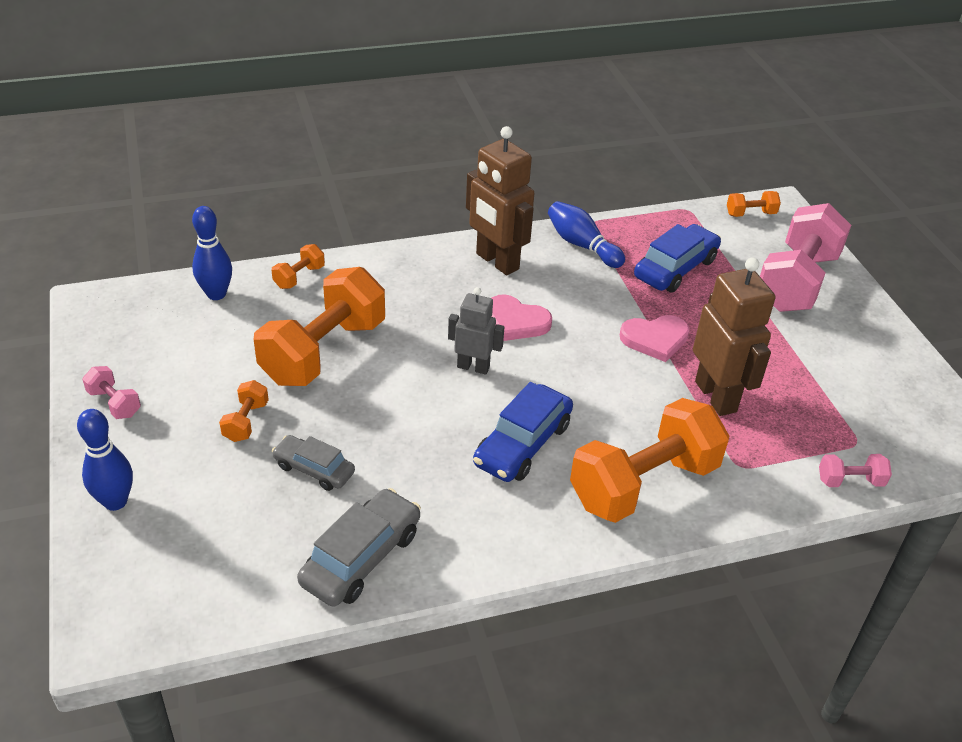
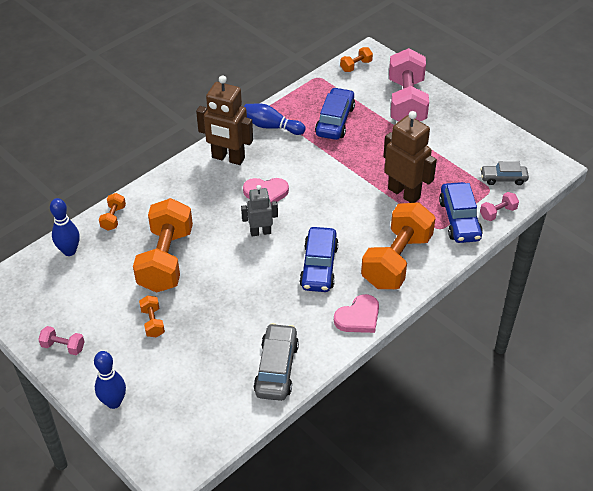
camera: 25 degrees left, 5 degrees up
grey car [272,435,355,491] -> grey car moved to [480,161,529,185]
pink heart [620,315,690,362] -> pink heart moved to [334,294,379,333]
none -> blue car [439,182,483,243]

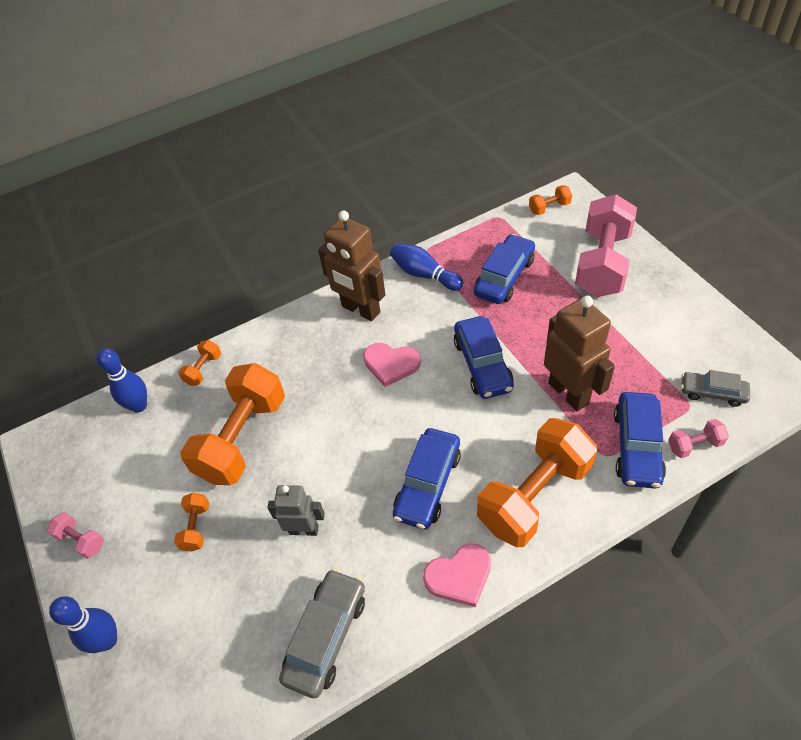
camera: 20 degrees right, 5 degrees up
grey robot [241,185,278,236] -> grey robot moved to [267,485,325,536]
none -> blue car [454,316,514,399]

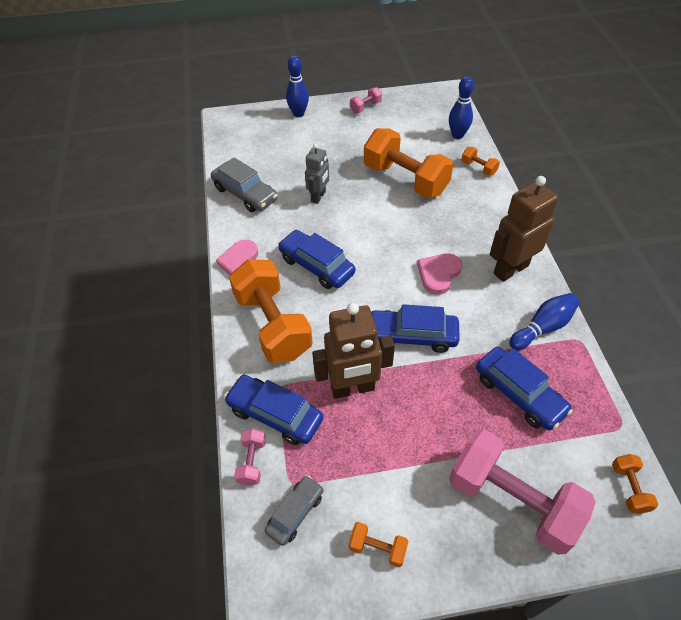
camera: 105 degrees right, 0 degrees up
orange dumbbell [174,493,209,552] -> orange dumbbell moved to [348,522,409,567]

